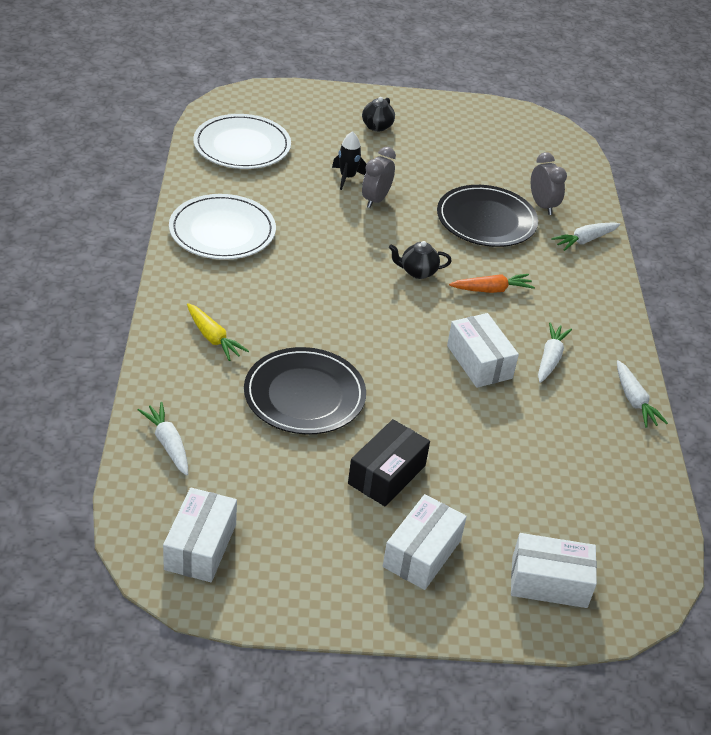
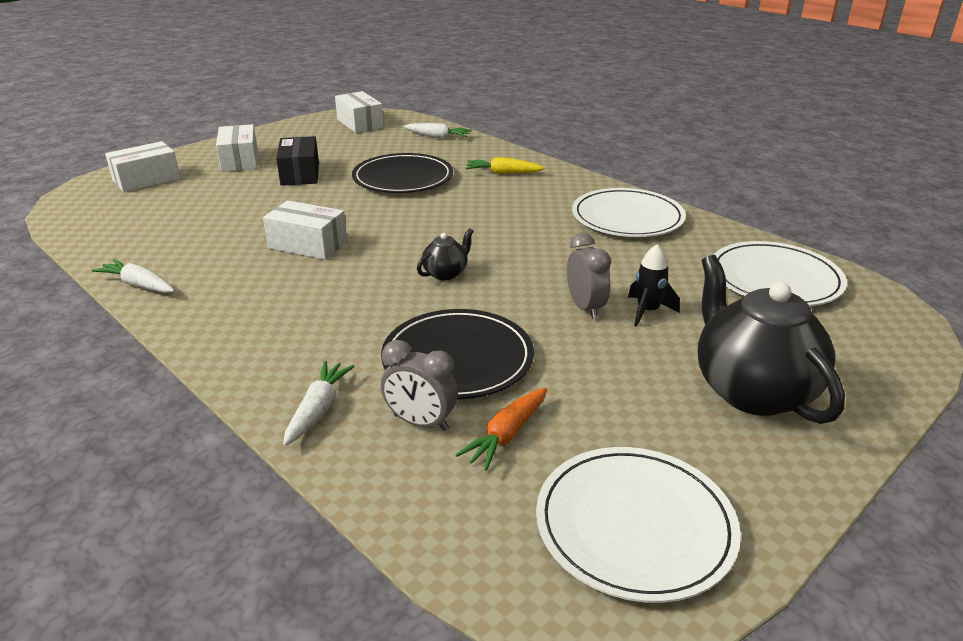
camera: 140 degrees right, 10 degrees down
black teapot [362,97,395,131] -> black teapot [698,255,845,424], size x2.20
orange carrot [449,274,535,293] -> orange carrot moved to [455,387,547,471]
white carrot [538,322,572,383] -> none
none -> white plate [536,447,741,603]

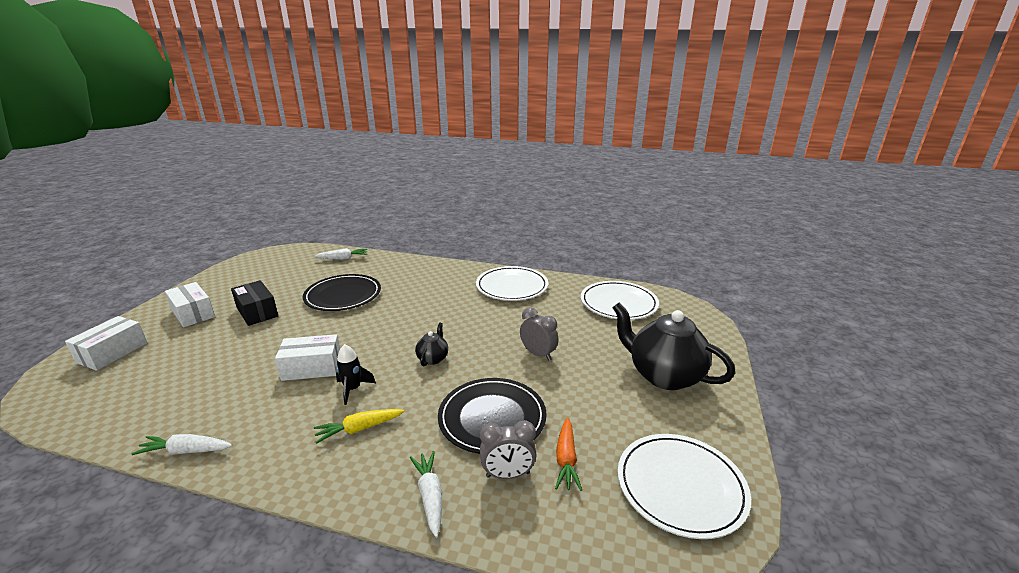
camera: 30 degrees left, 5 degrees down
white box [335,91,384,133] -> none
yellow carrot [466,157,545,174] -> yellow carrot moved to [314,409,405,443]
black rocket [628,244,680,327] -> black rocket moved to [336,344,376,405]

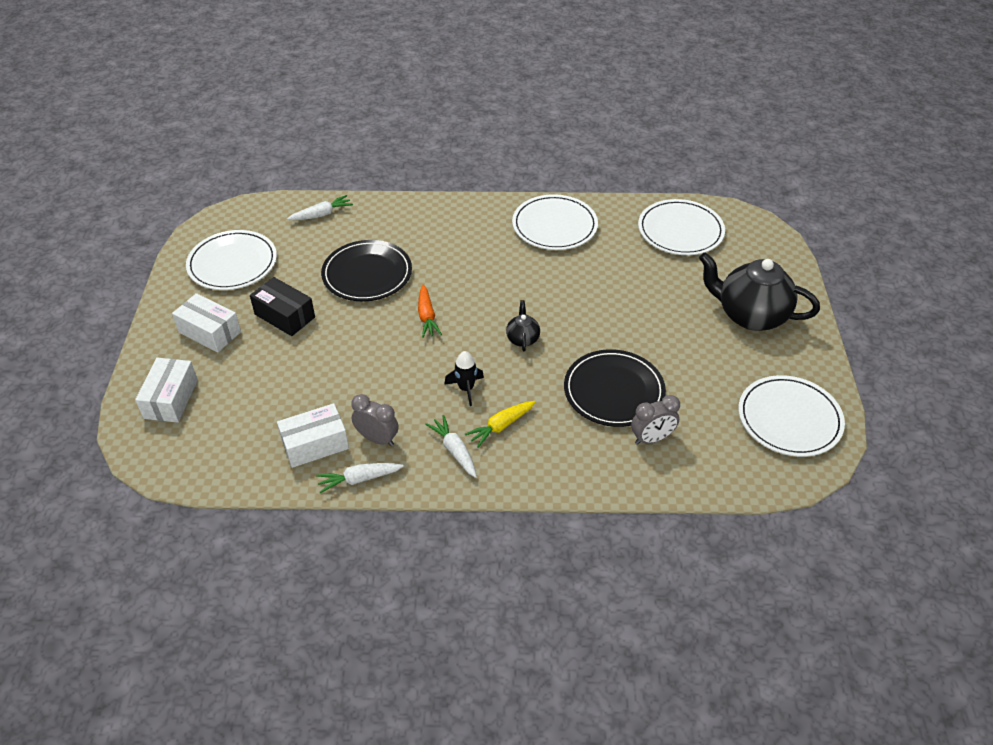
camera: 15 degrees left, 20 degrees up
white box [275,334,340,381] -> white box moved to [277,403,349,468]
white carrot [409,451,442,538] -> white carrot moved to [425,415,477,478]
grey clock [520,307,558,361] -> grey clock moved to [351,394,399,446]
orange carrot [555,418,582,491] -> orange carrot moved to [418,285,442,338]
none -> white plate [186,230,277,290]

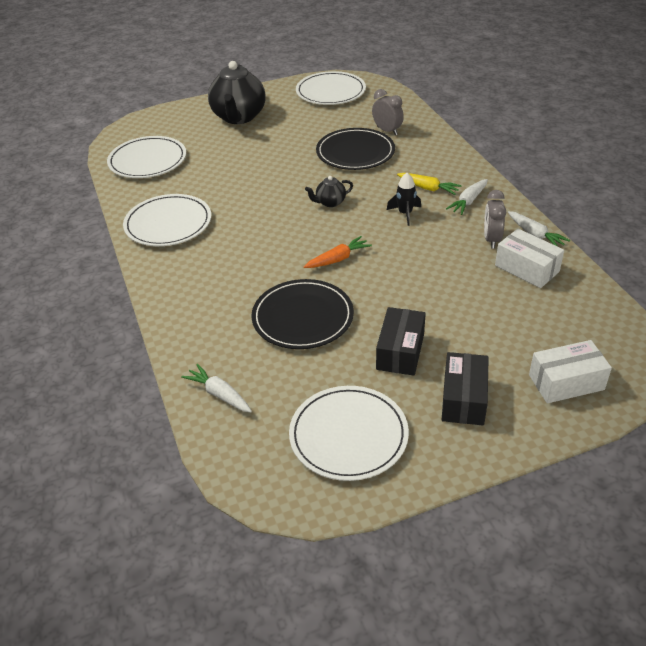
camera: 110 degrees left, 5 degrees down
white box [172,293,241,353] -> black box [442,352,489,425]

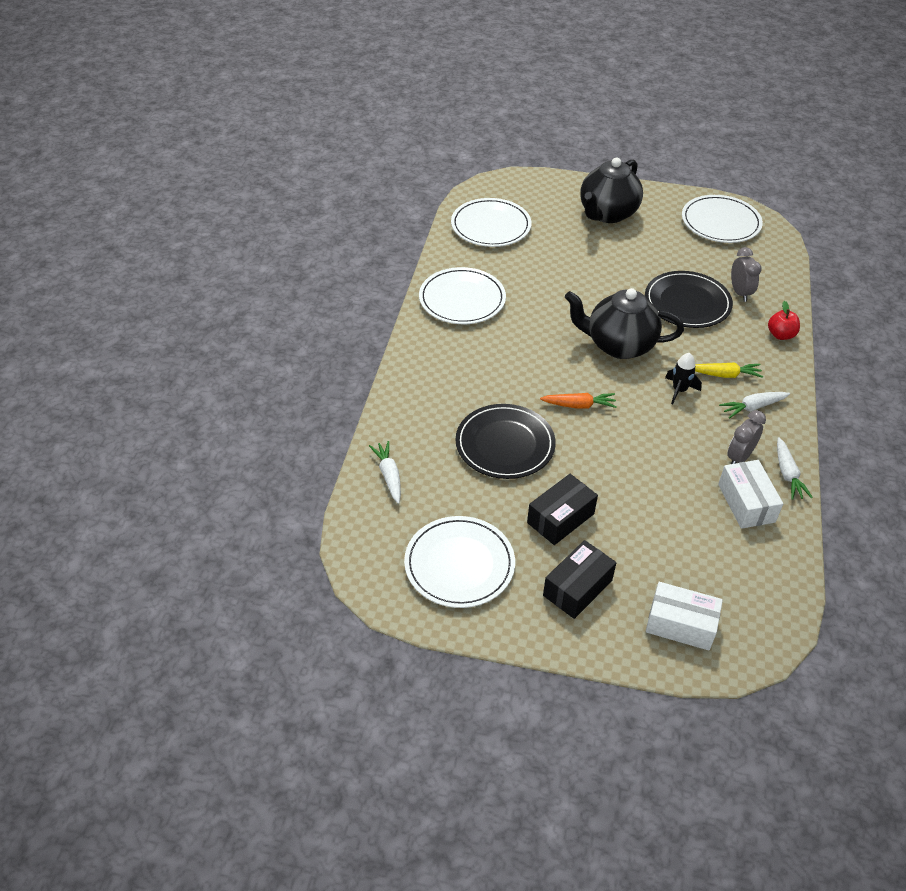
camera: 30 degrees right, 5 degrees up
black teapot [305,176,353,207] -> black teapot [565,288,684,359], size x2.20
yellow carrot [397,173,462,195] -> yellow carrot turned 60 degrees counterclockwise [695,363,763,378]
none -> red apple [768,301,800,340]

